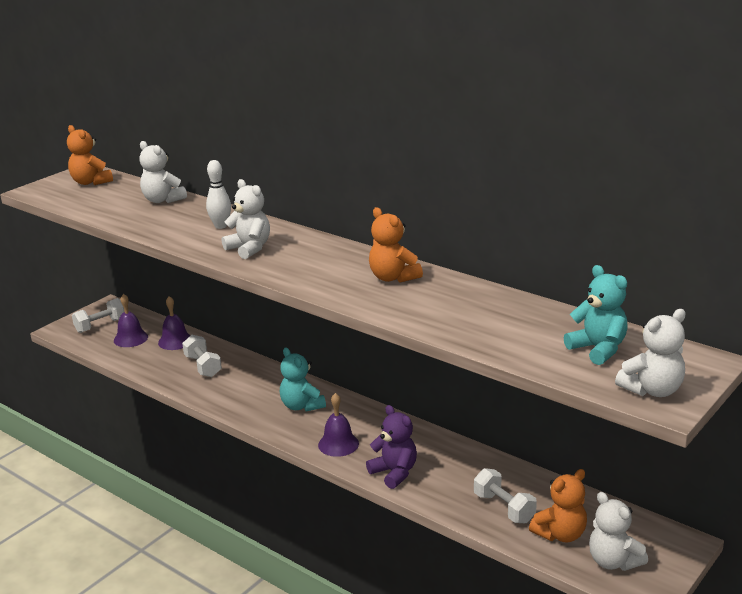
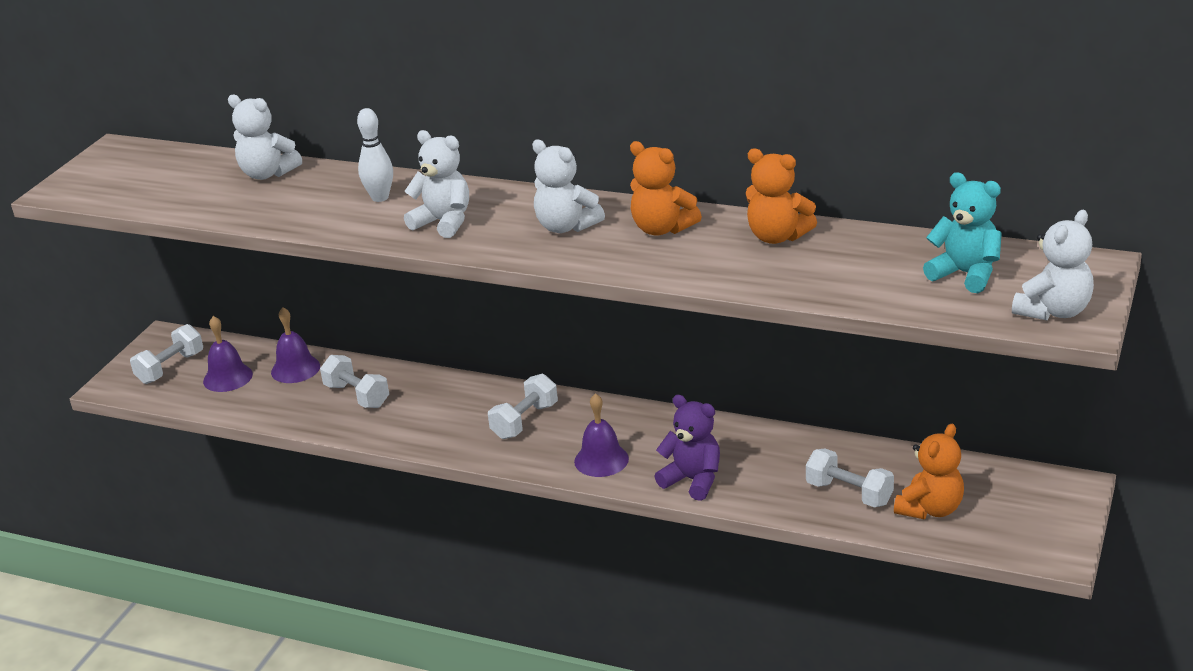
camera: 15 degrees left, 5 degrees up
orange teddy bear [67,125,113,185] -> orange teddy bear moved to [746,148,817,244]
turquoise teddy bear [280,347,326,412] -> white dumbbell [488,374,558,439]
white teddy bear [589,492,648,571] -> white teddy bear moved to [532,140,605,233]

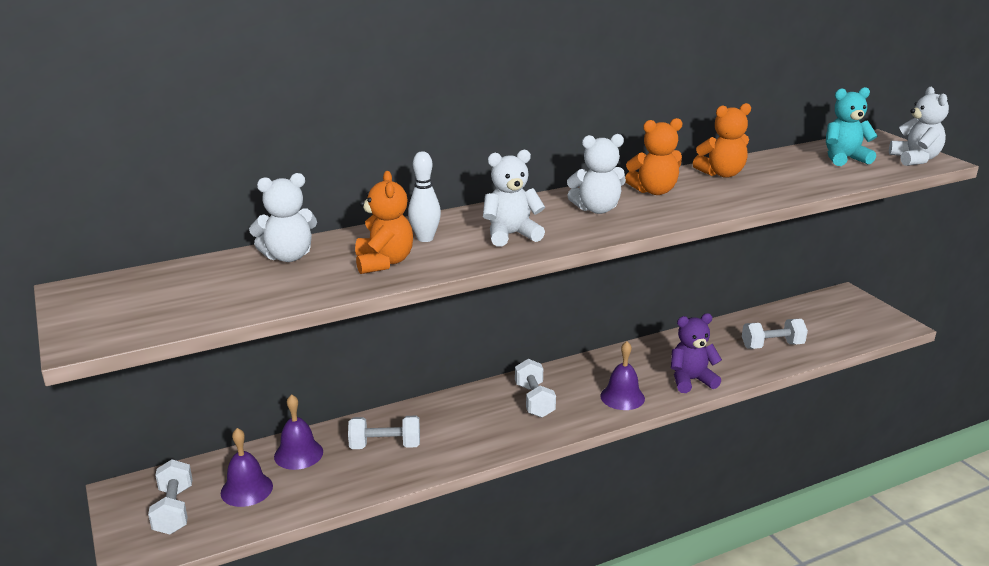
camera: 50 degrees left, 5 degrees down
orange teddy bear [894,424,964,519] -> orange teddy bear moved to [355,171,413,274]

